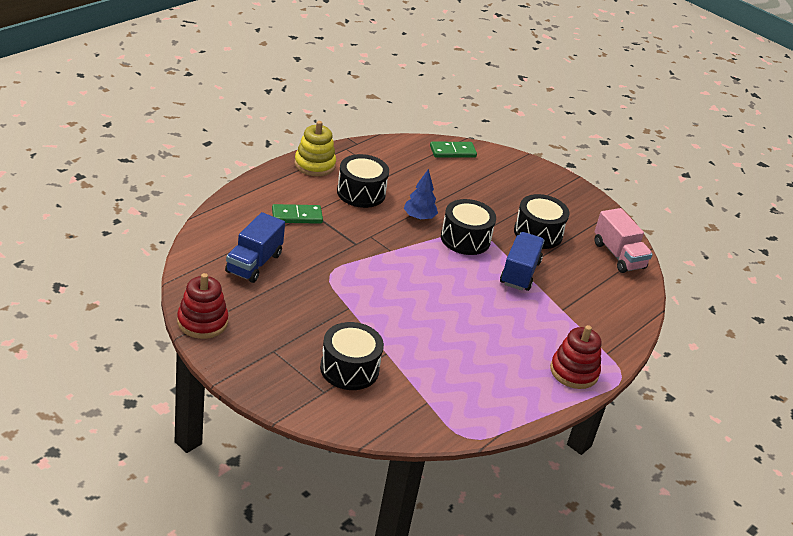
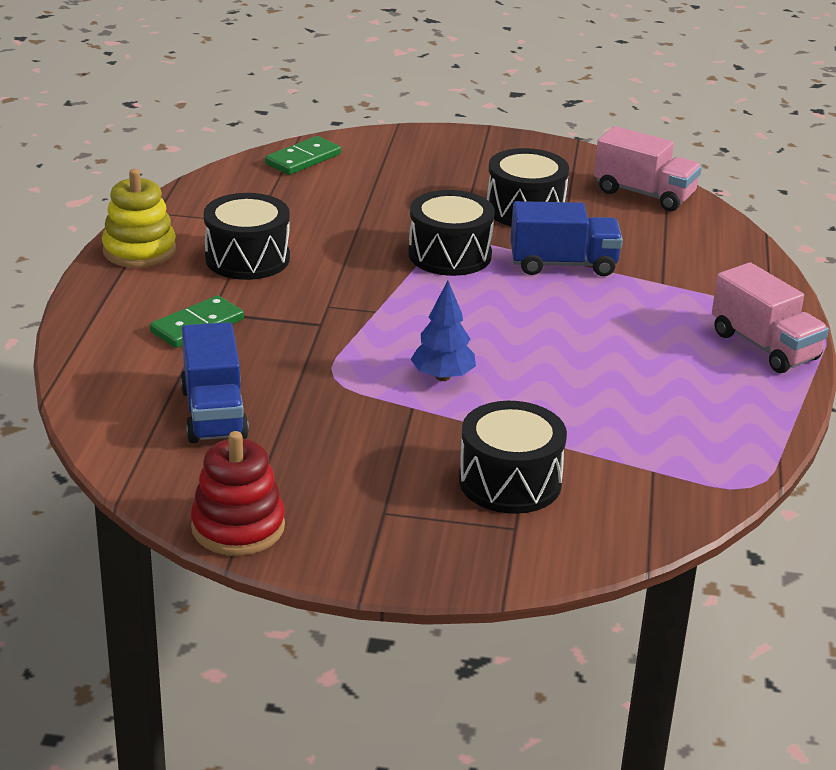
camera: 30 degrees left, 5 degrees down
blue tree [404,169,438,220] -> blue tree moved to [411,281,476,381]
blue truck [500,232,545,291] -> blue truck turned 105 degrees clockwise [510,201,623,276]
red stacking toy [550,325,602,389] -> pink truck [712,262,829,373]

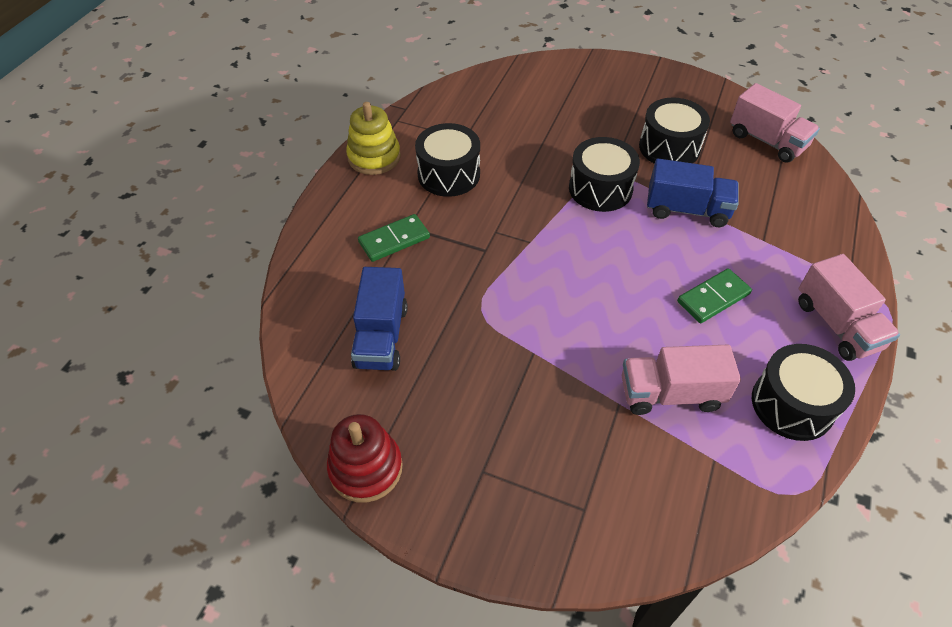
camera: 15 degrees right, 20 degrees up
green domino [265,136,341,175] -> green domino moved to [677,268,752,323]
blue tree [411,281,476,381] -> none
black drum [459,401,567,514] -> black drum moved to [752,344,855,441]
none -> pink truck [622,345,741,415]

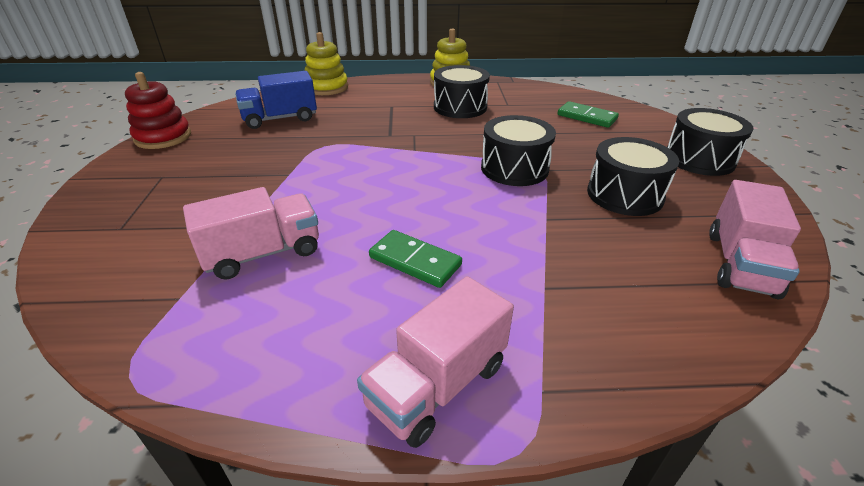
camera: 65 degrees right, 15 degrees down
green domino [358,214,430,262] -> green domino moved to [558,101,619,128]
pink truck [622,345,741,415] -> pink truck turned 90 degrees clockwise [183,187,319,280]
blue truck [647,159,739,227] -> none
black drum [752,344,855,441] -> black drum moved to [667,108,754,176]
none -> yellow stacking toy [305,32,348,95]

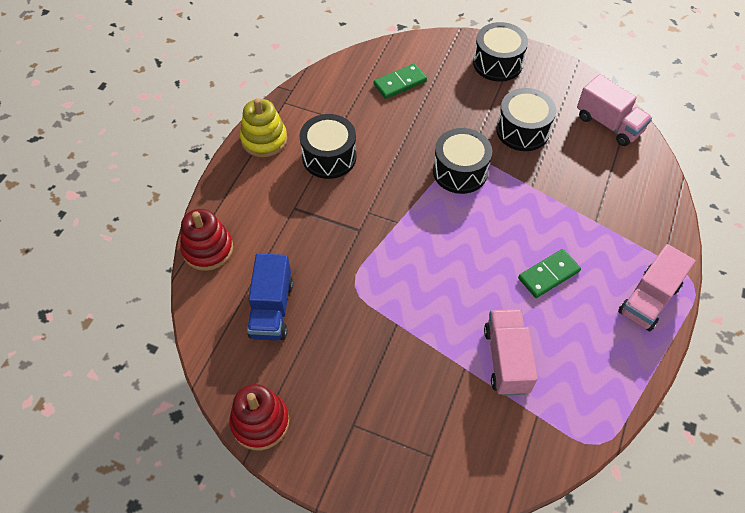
camera: 65 degrees left, 20 degrees up
yellow stacking toy [305,32,348,95] -> red stacking toy [180,209,233,271]
pink truck [357,276,514,448] -> pink truck turned 60 degrees clockwise [618,244,696,331]

